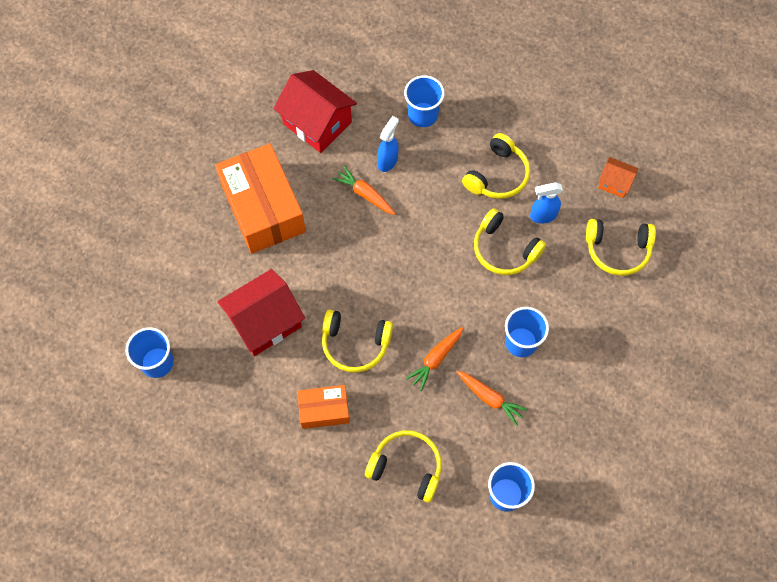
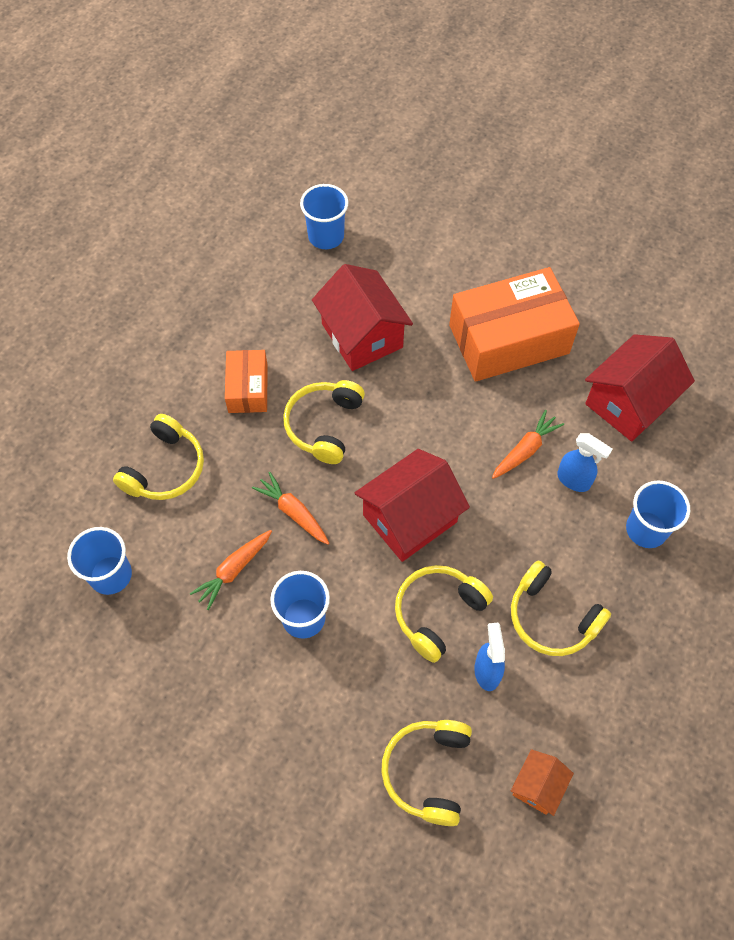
camera: 95 degrees right, 5 degrees down
none -> red house [354,449,470,562]

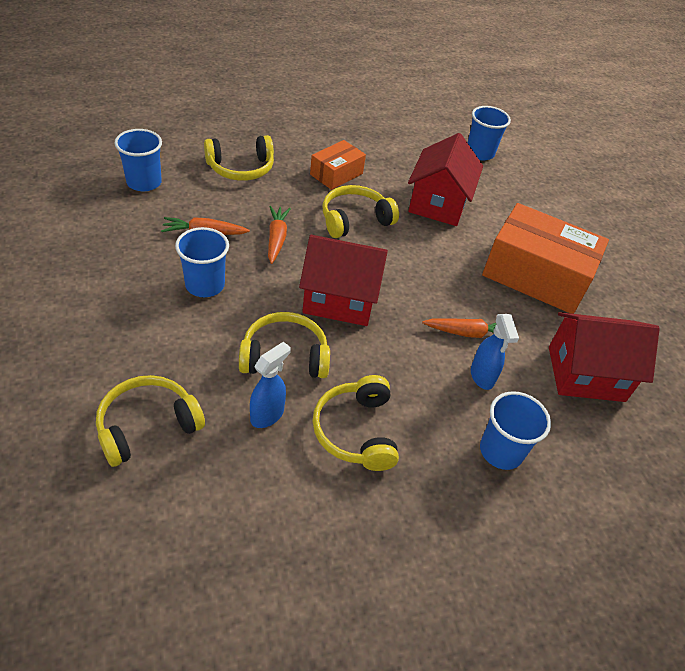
camera: 40 degrees right, 15 degrees down
orange house [511,749,574,816] -> none

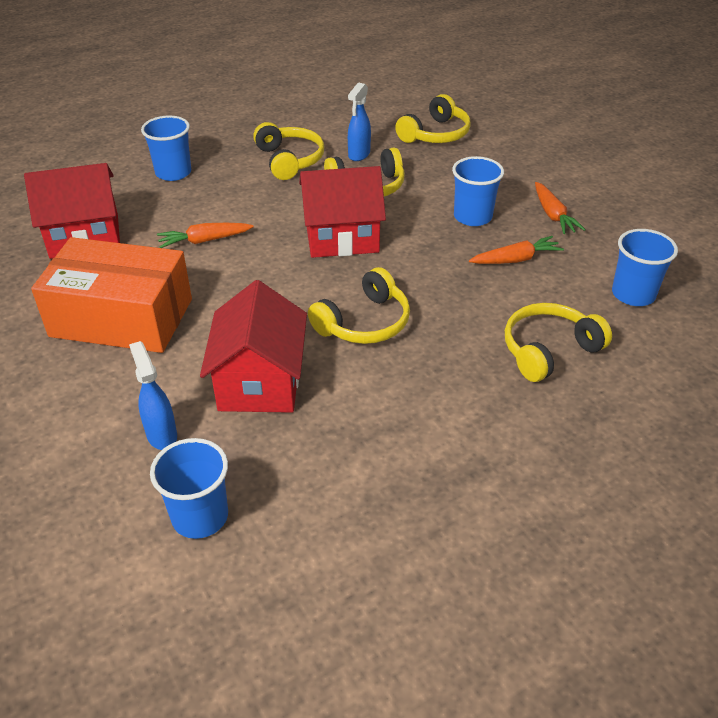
camera: 170 degrees right, 5 degrees down
orange carrot [268,206,291,264] -> orange carrot moved to [535,182,586,234]
orange box [310,140,366,190] -> none
blue spray bottle [471,314,519,390] -> blue spray bottle moved to [129,341,177,450]

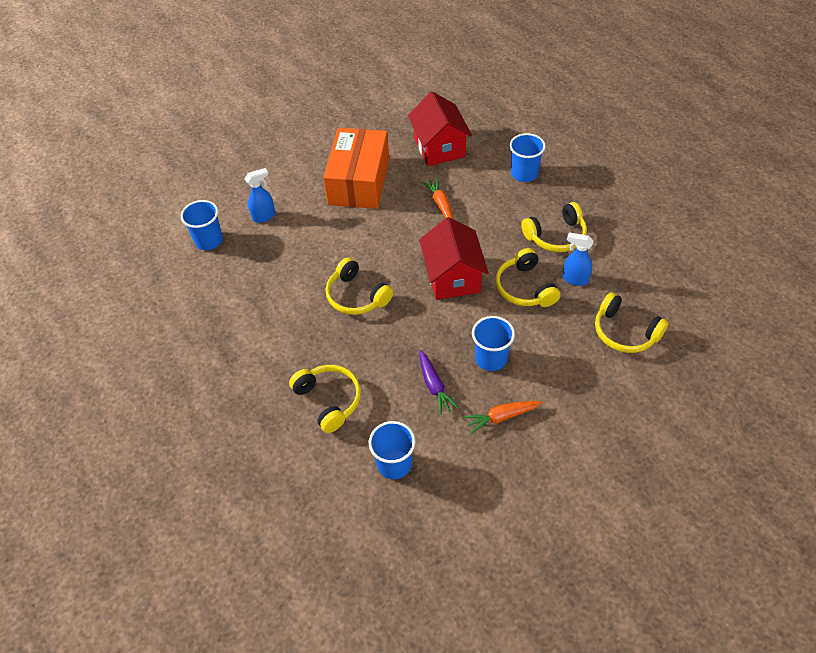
camera: 90 degrees right, 10 degrees up
red house [200,280,307,413] -> none
orange carrot [469,236,564,264] -> purple carrot [419,350,459,415]

